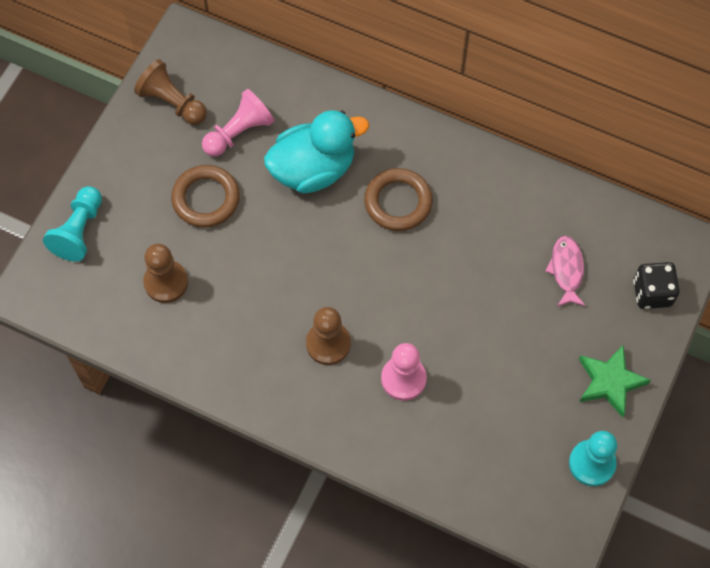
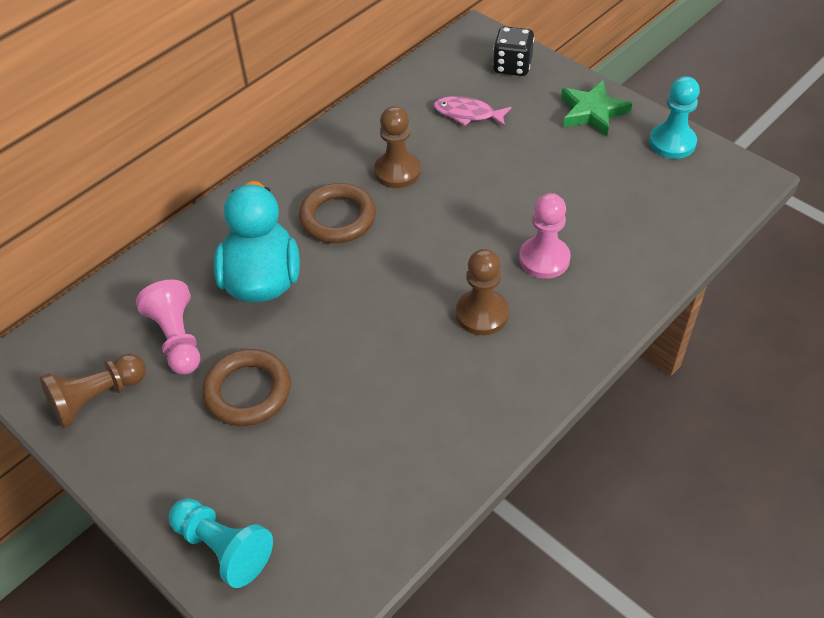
camera: 70 degrees left, 15 degrees down
brown pawn [143,243,188,303] -> brown pawn moved to [374,106,421,188]

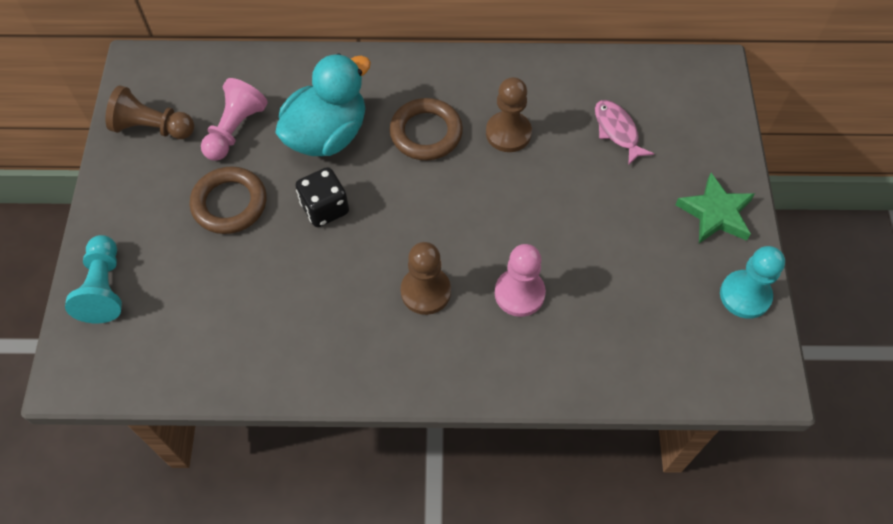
camera: 45 degrees right, 10 degrees up
black dice [493,26,534,76] -> black dice moved to [296,167,349,227]

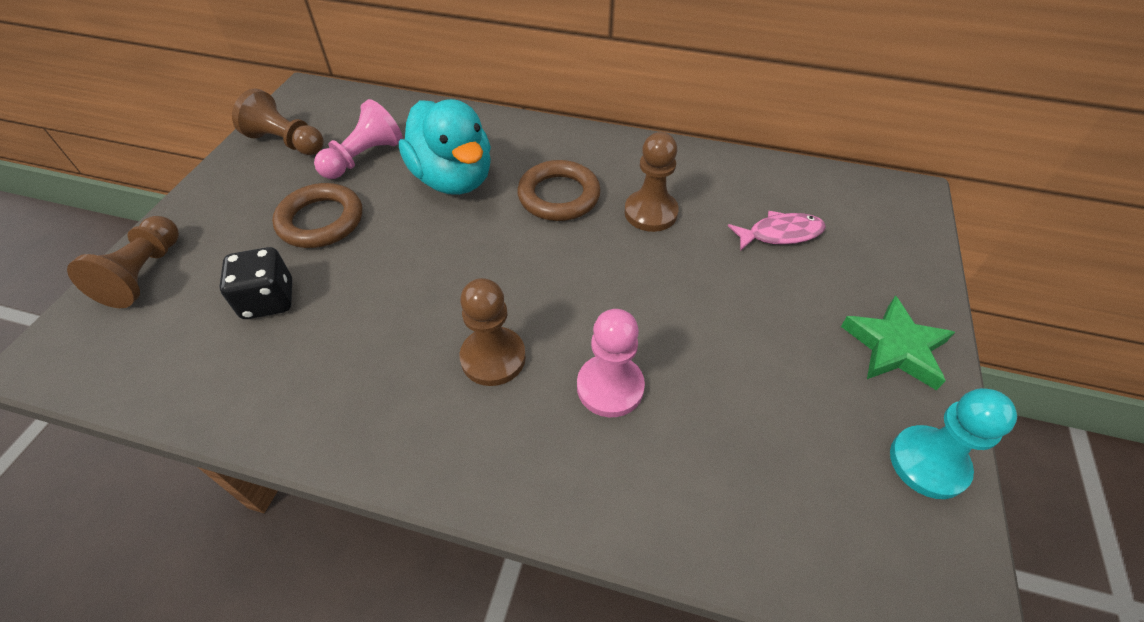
camera: 15 degrees right, 10 degrees down
turquoise pawn [65,235,122,323] -> brown pawn [67,216,179,308]
turquoise duck [275,53,371,156] -> turquoise duck turned 90 degrees clockwise [399,99,491,195]
black dice [296,167,349,227] -> black dice moved to [219,247,292,319]
pink fish [595,100,654,166] -> pink fish turned 90 degrees clockwise [728,211,826,251]

